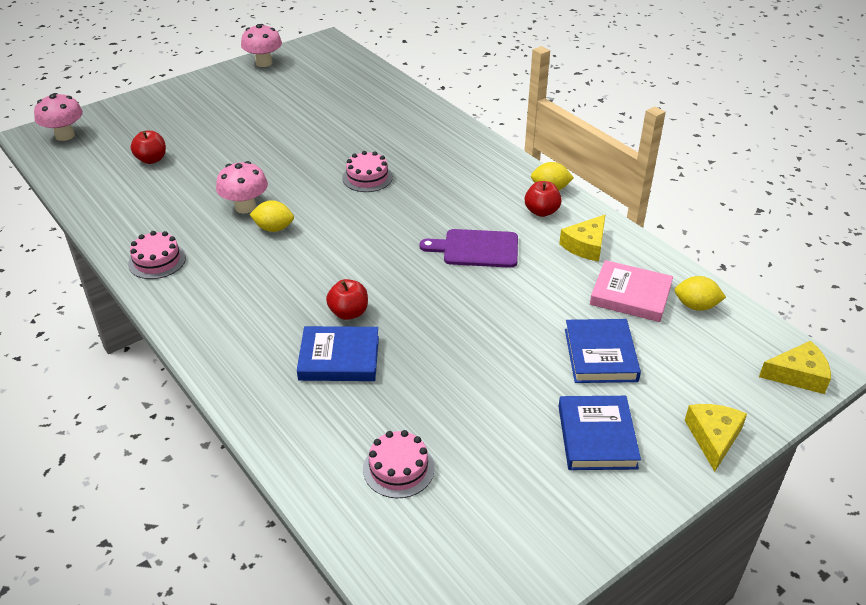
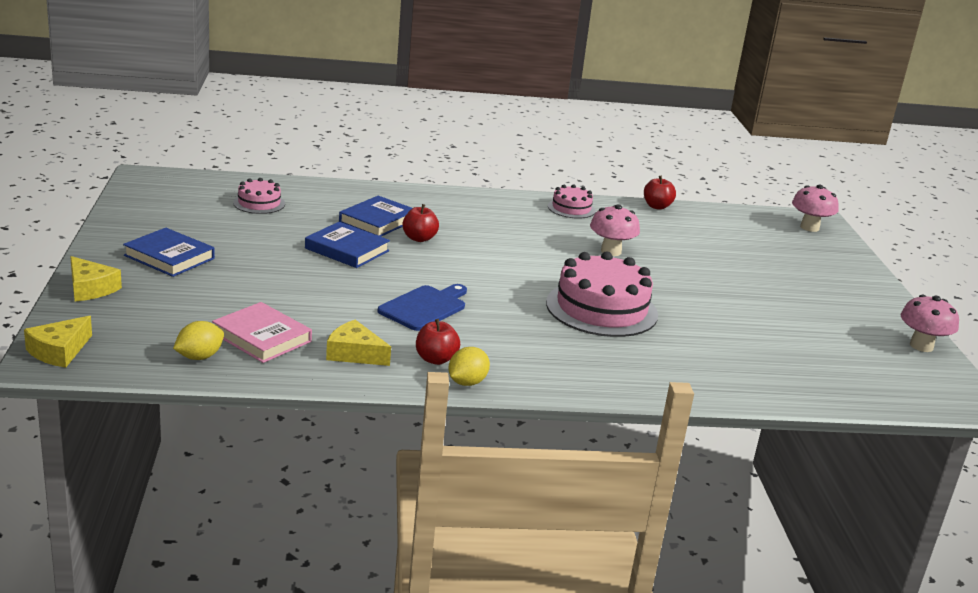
camera: 120 degrees right, 15 degrees down
red apple [131,131,166,164] -> red apple moved to [644,176,676,210]
yellow lemon [249,200,294,232] -> none
pink cake [342,151,393,192] -> pink cake [546,252,658,337], size x1.95
purple cutting board [420,229,518,268] -> blue cutting board [377,284,467,331]
yellow cheese [559,214,606,261] -> yellow cheese turned 45 degrees counterclockwise [326,320,391,366]
blue book [565,319,641,383] -> blue book moved to [305,222,390,268]
pink book [590,260,673,322] -> pink book turned 75 degrees clockwise [212,302,312,363]

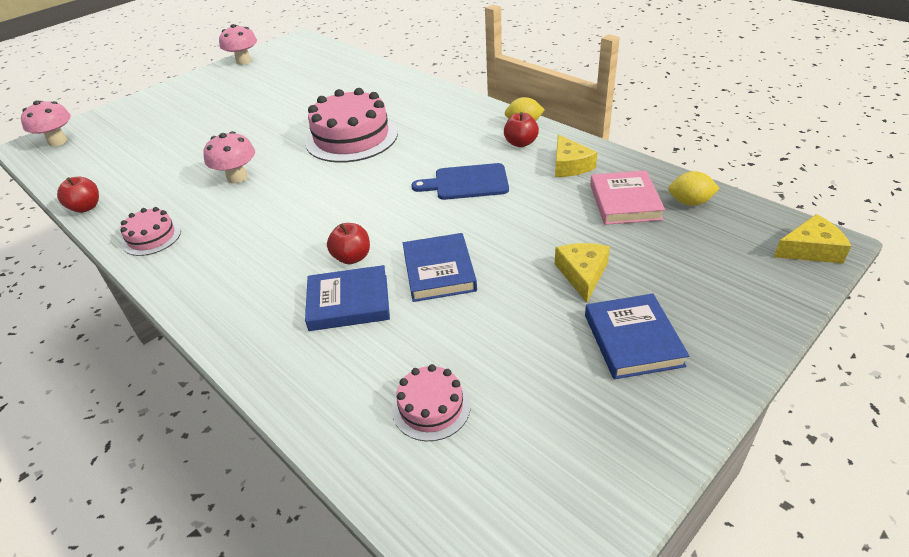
camera: 125 degrees left, 15 degrees up
yellow cheese [70,256,122,301] -> yellow cheese moved to [555,243,610,303]

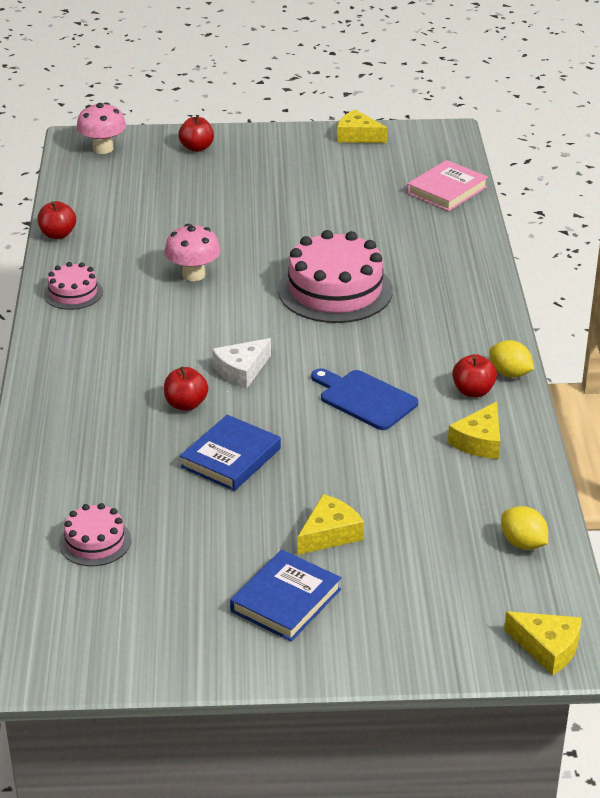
camera: 40 degrees right, 5 degrees down
pink mushroom [219,24,257,65] -> yellow cheese [337,110,387,143]
blue book [305,265,390,331] -> none
pink book [590,170,665,225] -> pink book moved to [407,160,488,211]
none -> red apple [178,115,214,152]
none -> white cheese [212,338,271,389]

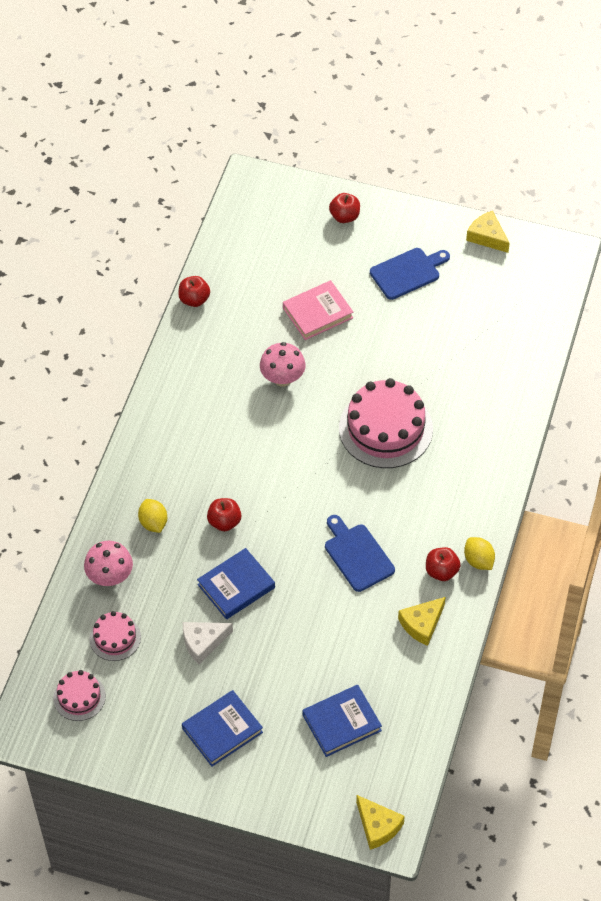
camera: 20 degrees right, 20 degrees up
pink cake [44,262,103,310] -> pink cake moved to [53,670,106,721]
pink mushroom [76,102,126,154] -> pink mushroom moved to [84,541,133,586]
white cheese [212,338,271,389] -> white cheese moved to [183,622,233,664]
yellow cheese [298,494,364,555] -> none
pink book [407,160,488,211] -> pink book moved to [283,280,353,340]
yellow lemon [501,506,548,550] -> yellow lemon moved to [138,499,167,533]
none -> blue book [302,685,382,757]
none -> blue cutting board [370,248,450,300]

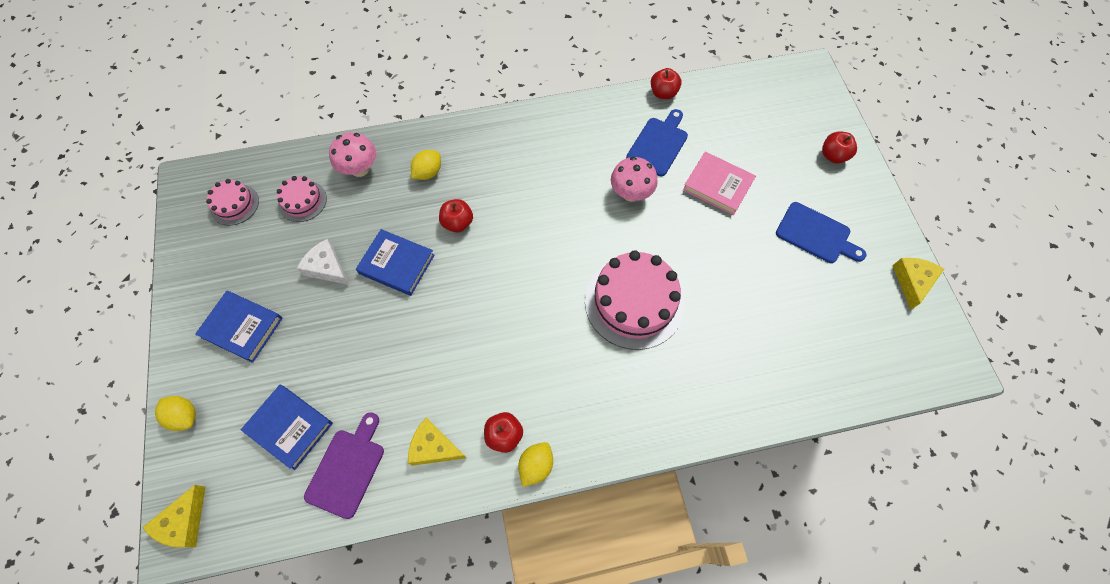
camera: 60 degrees right, 10 degrees up
blue cutting board [325,515,395,592] -> blue cutting board moved to [626,109,688,176]
none -> yellow lemon [155,396,196,431]
none -> purple cutting board [304,412,384,519]

